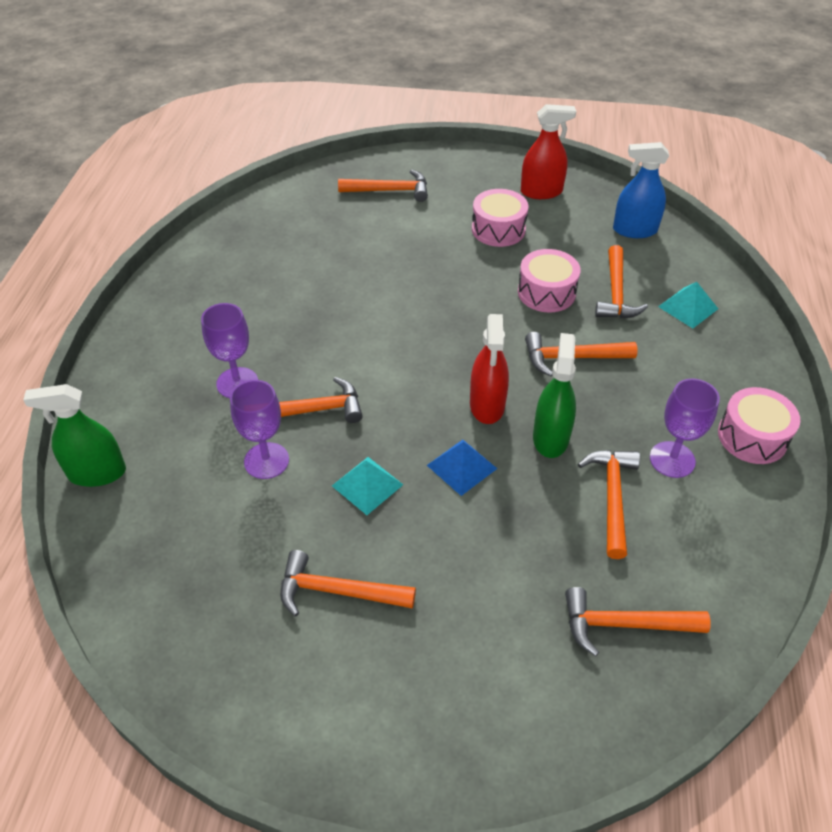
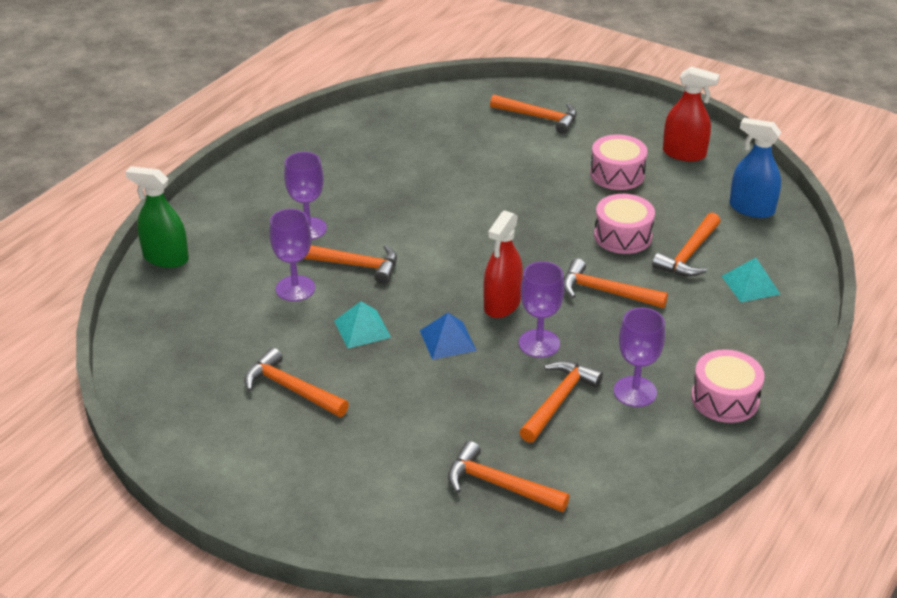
camera: 25 degrees right, 10 degrees down
green spray bottle [533,333,576,458] -> purple goblet [519,261,564,358]

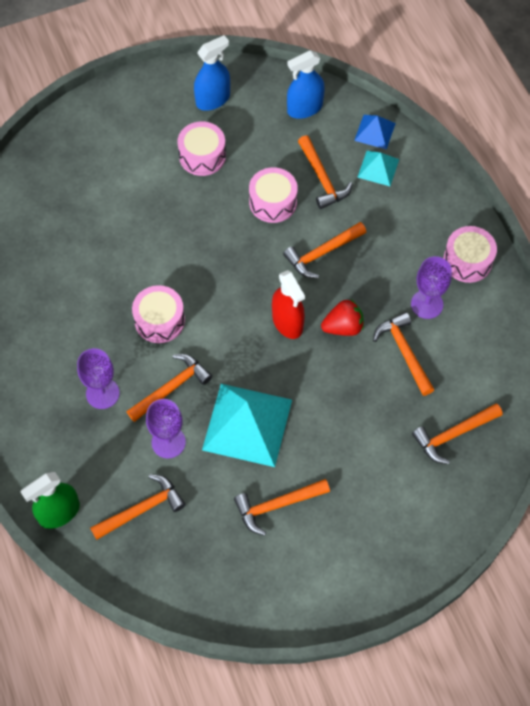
camera: 55 degrees left, 25 degrees up
turquoise pyramid [334,301,391,348] -> turquoise pyramid [202,384,292,467], size x1.97
blue pyramid [420,313,477,360] -> blue pyramid moved to [354,115,396,149]
orange hammer [490,95,577,134] -> orange hammer moved to [90,474,186,540]
purple goblet [519,261,564,358] -> red strawberry [321,299,364,336]
red spray bottle [663,66,720,161] -> blue spray bottle [194,35,230,111]
none -> pink drum [132,285,185,343]

